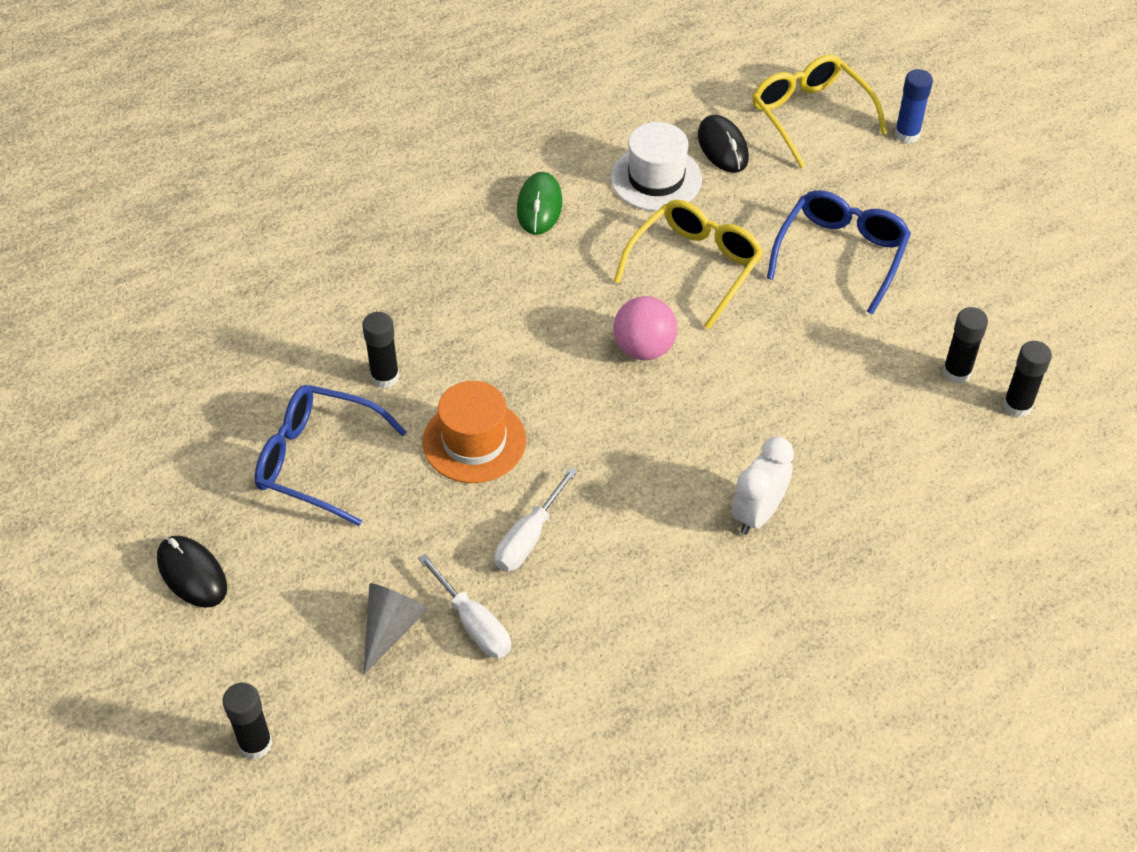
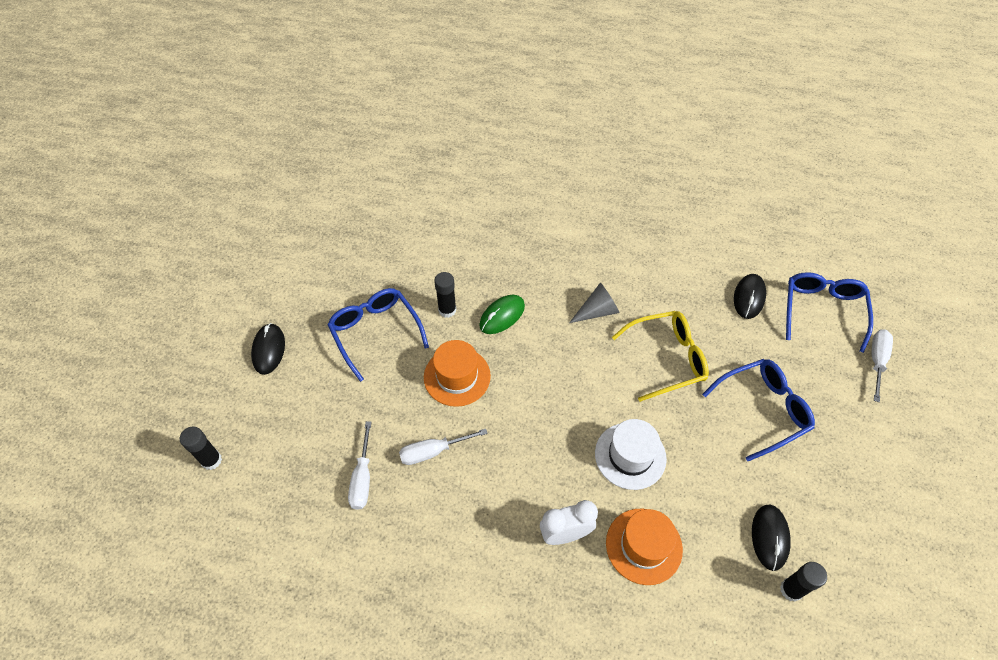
camera: 40 degrees right, 5 degrees up
grey cone [363,583,428,675] -> grey cone moved to [569,283,619,323]
green mouse [517,172,563,235] -> green mouse moved to [479,295,525,334]
white hat [611,122,702,211] -> white hat moved to [595,419,667,490]
pink ball [613,296,677,360] -> none
yellow glasses [752,55,887,168] -> blue glasses [786,272,873,353]
blue glue stick [895,69,933,143] -> white screwdriver [872,329,893,402]
black glue stick [943,307,988,384] -> black mouse [752,505,791,571]
none -> orange hat [606,509,683,585]

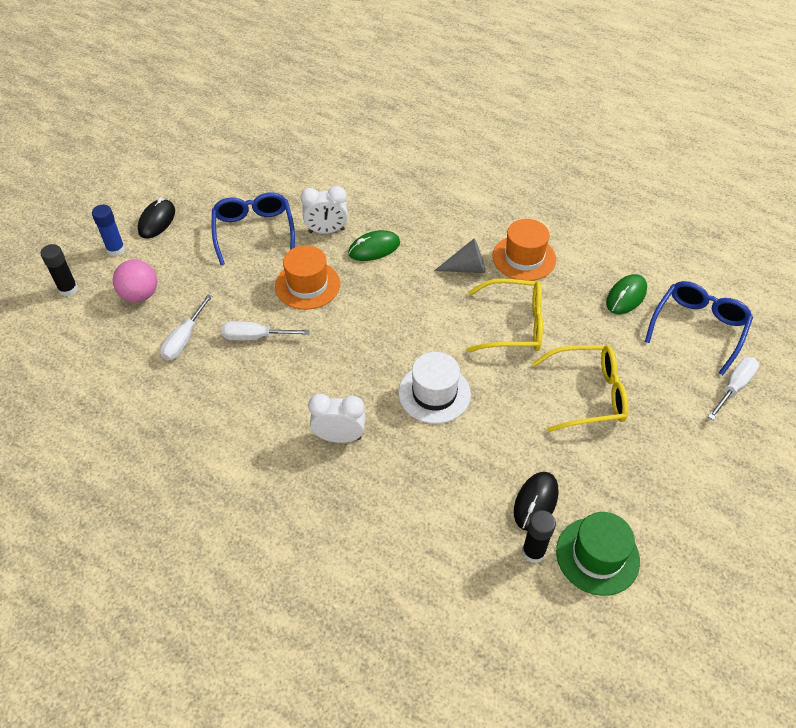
camera: 20 degrees right, 5 degrees down
black glue stick [434,272,456,318] -> white clock [301,186,348,234]
orange hat [606,509,683,585] -> orange hat moved to [493,219,556,281]
blue glasses [702,359,815,461] -> yellow glasses [532,345,628,432]
black mouse [734,274,766,319] -> green mouse [606,274,647,314]
none -> blue glue stick [92,205,125,257]
none -> pink ball [113,260,157,302]
none -> green hat [556,512,640,596]

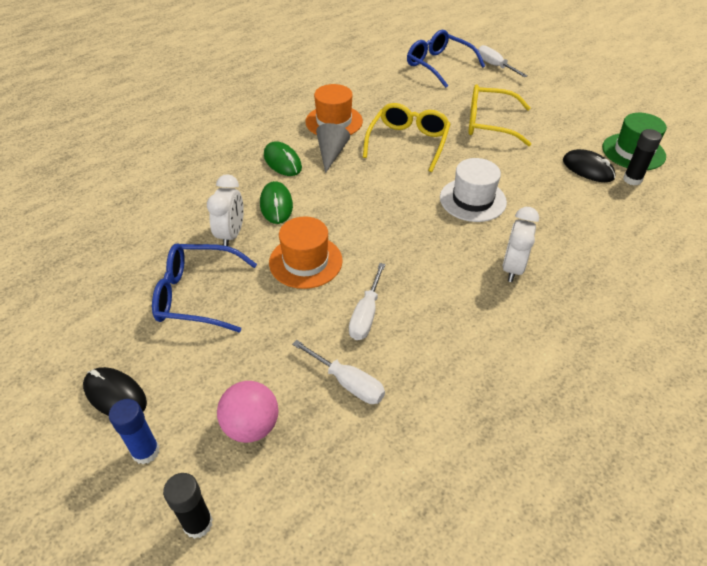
camera: 75 degrees left, 5 degrees down
yellow glasses [532,345,628,432] -> yellow glasses turned 90 degrees counterclockwise [468,84,531,146]
green mouse [606,274,647,314] -> green mouse moved to [264,141,302,176]

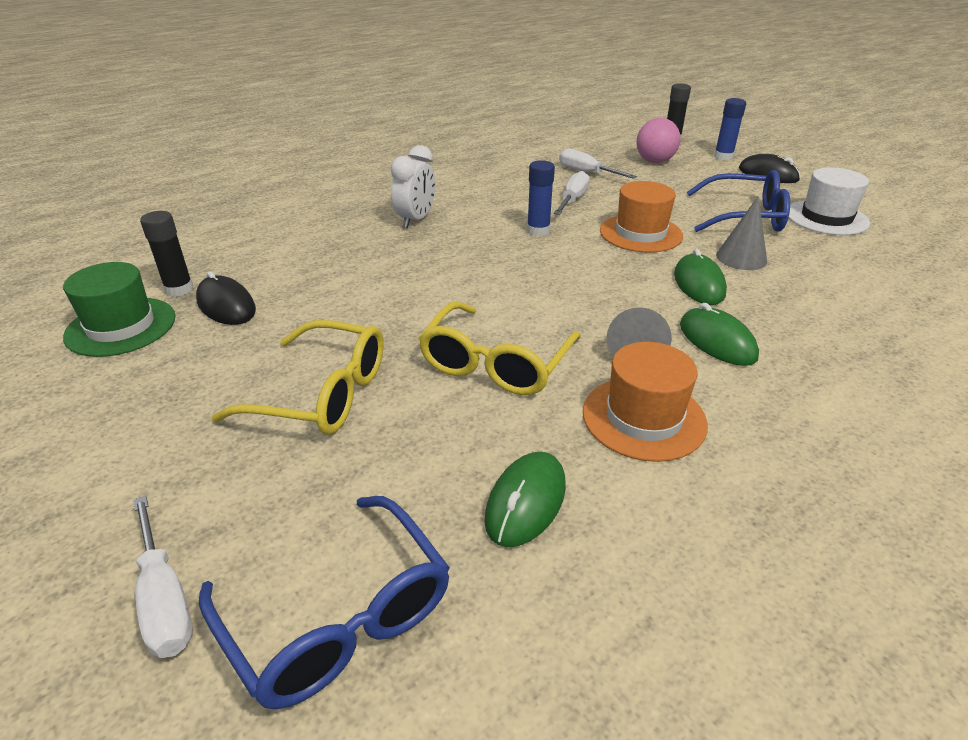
camera: 175 degrees left, 10 degrees down
white clock [207,174,244,246] -> grey cone [716,196,767,270]
white hat [440,158,507,222] -> white hat moved to [788,167,870,235]
none -> green mouse [484,451,566,547]
none -> blue glue stick [527,160,555,236]

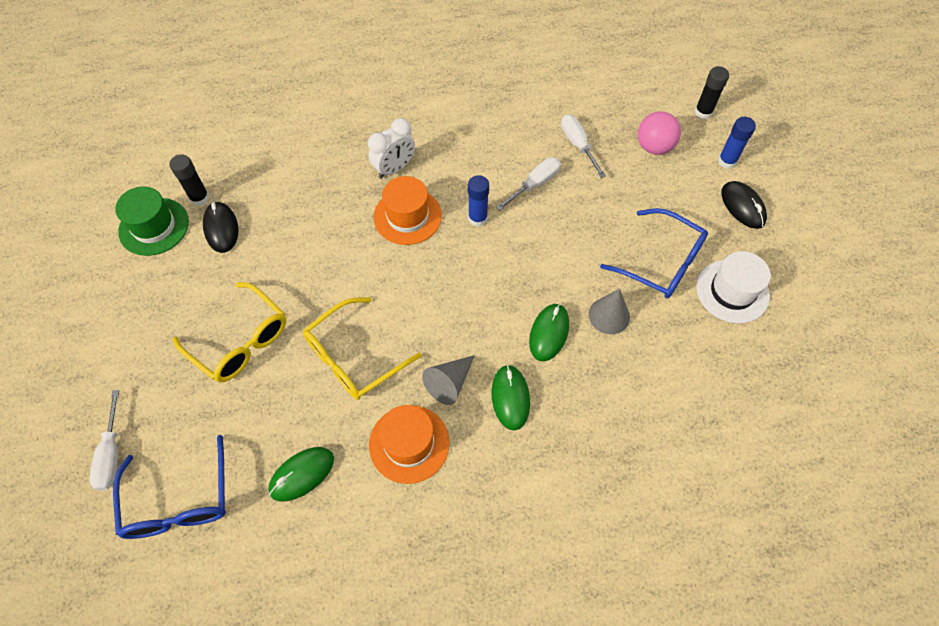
camera: 25 degrees right, 25 degrees up
orange hat [600,181,683,252] -> orange hat moved to [373,176,442,245]

